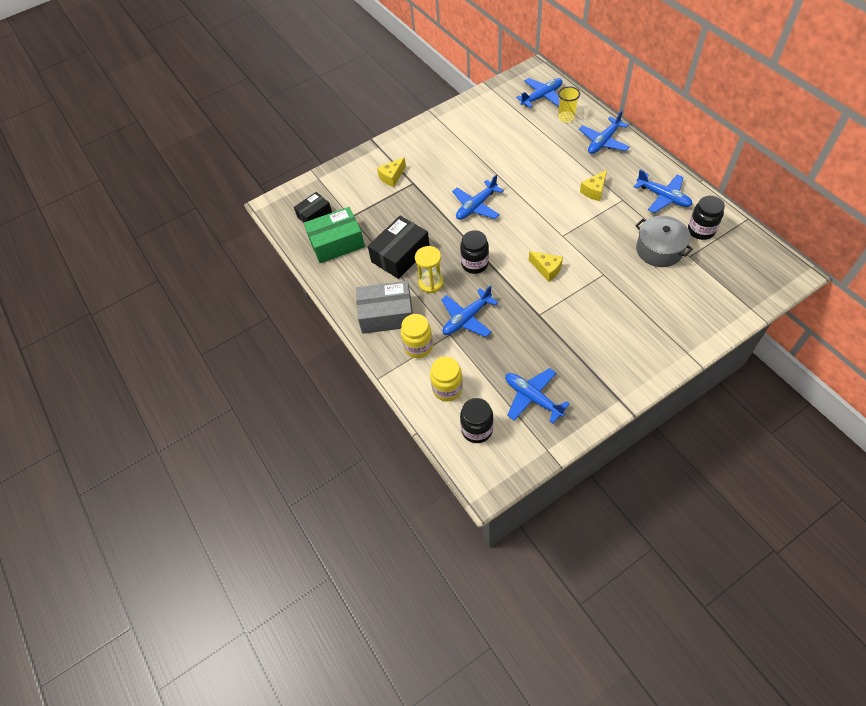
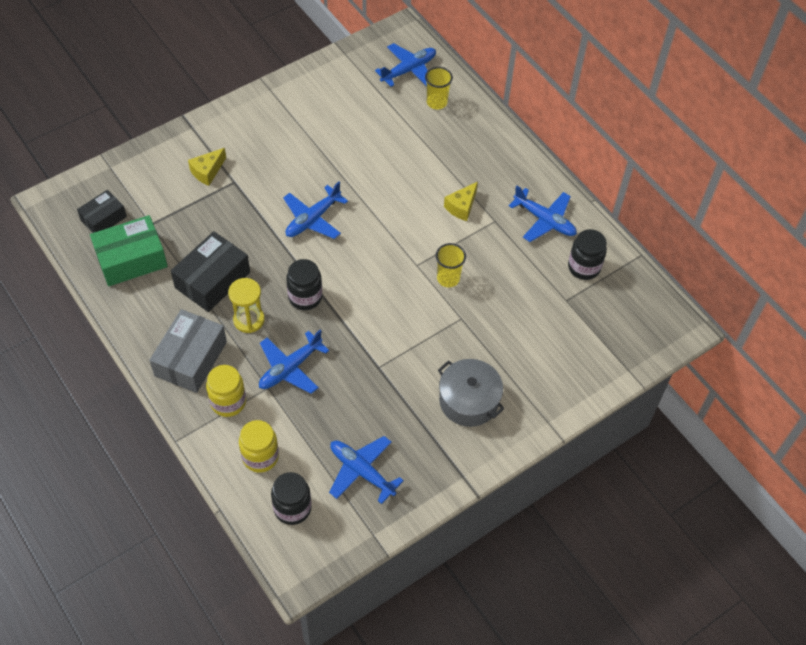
camera: 10 degrees left, 0 degrees up
grey box [356,281,413,334] -> grey box turned 60 degrees counterclockwise [149,309,227,393]
yellow cheese [529,251,563,282] -> none
blue plane [579,110,630,154] -> none
grey pot [635,216,693,267] -> grey pot moved to [438,359,504,427]
none -> yellow cup [436,243,466,288]

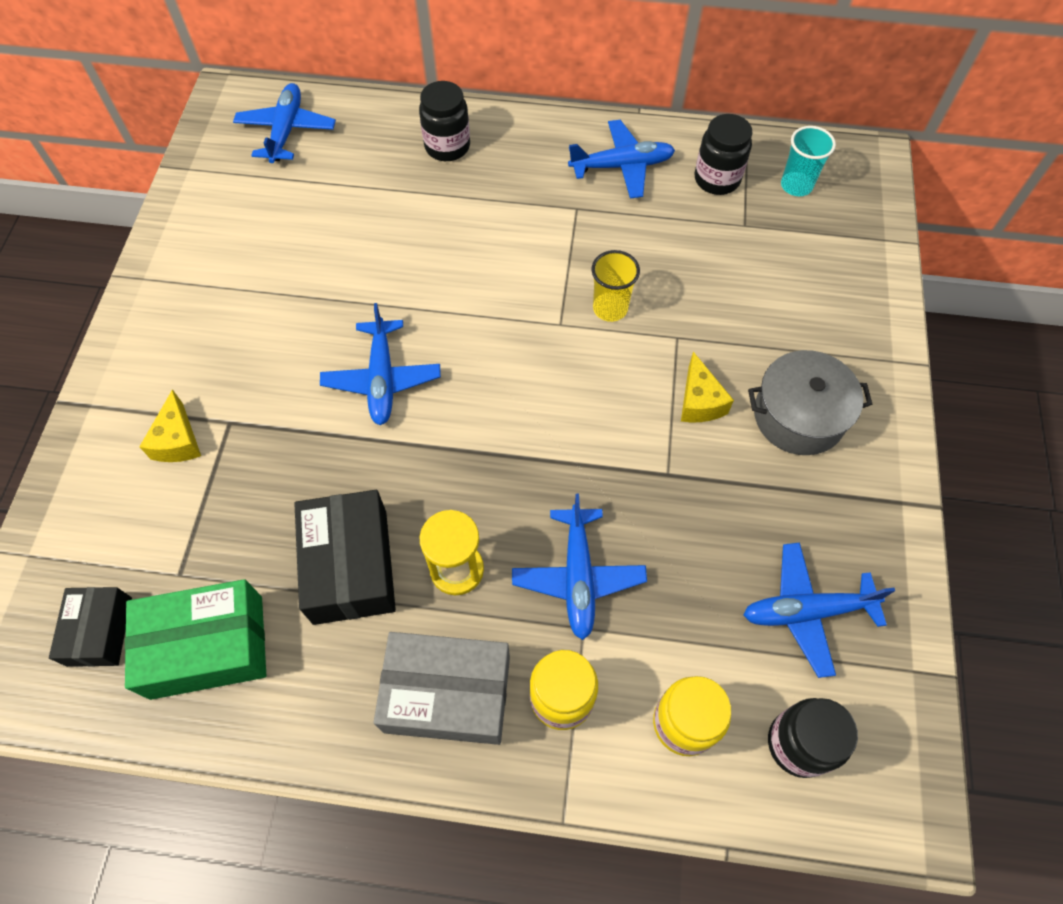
camera: 45 degrees left, 5 degrees up
green box [90,215,168,286] -> green box turned 60 degrees clockwise [125,579,266,700]
grey box [149,309,227,393] -> grey box turned 60 degrees counterclockwise [374,632,510,745]
black jar [286,259,322,310] -> black jar moved to [419,81,470,161]
yellow cup [425,67,453,110] -> none
yellow cheese [444,182,478,221] -> yellow cheese moved to [681,352,734,422]
none -> turquoise cup [781,126,836,196]

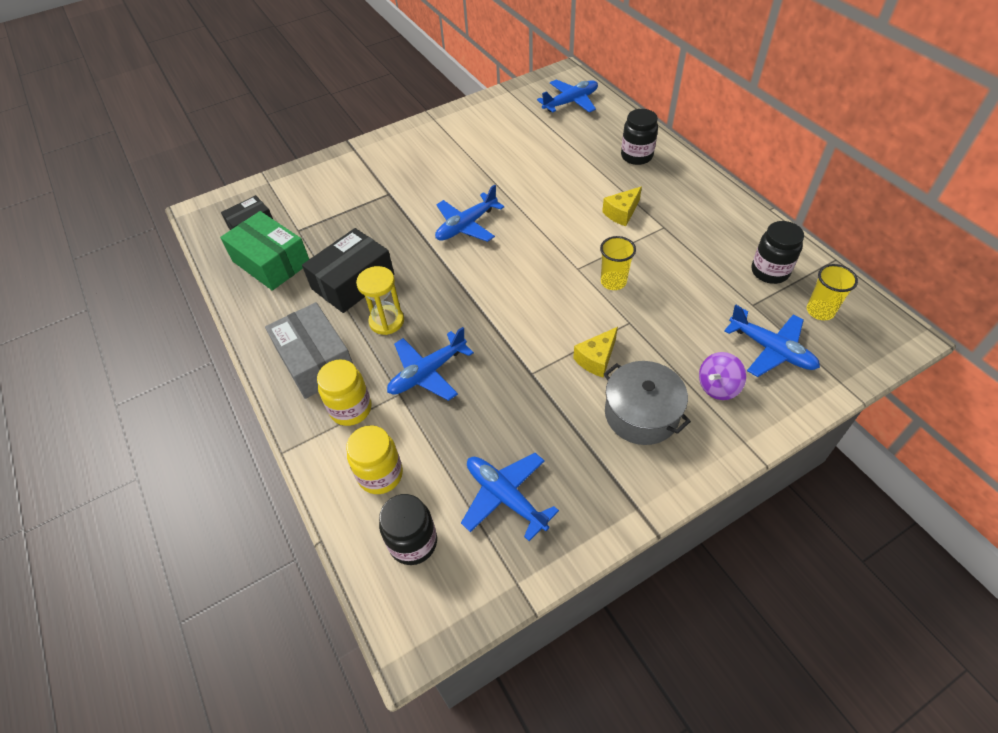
camera: 55 degrees right, 10 degrees down
yellow cheese [139,389,201,462] -> yellow cheese moved to [602,186,642,226]
blue plane [568,120,675,199] -> blue plane moved to [724,305,820,377]
turquoise cup [781,126,836,196] -> yellow cup [807,264,858,320]
none -> purple spinning top [699,352,746,400]

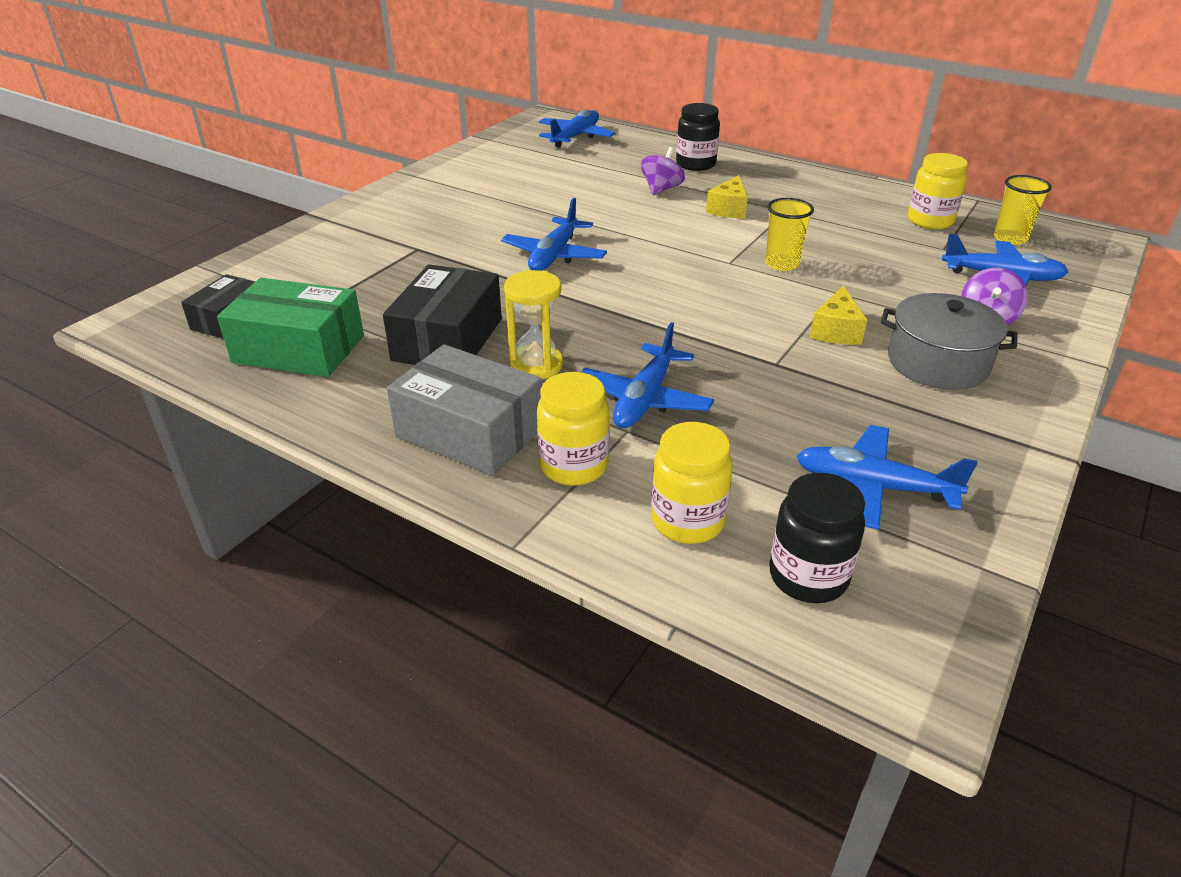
camera: 30 degrees left, 15 degrees down
black jar [752,221,804,284] -> yellow jar [908,153,968,229]
none -> purple spinning top [641,147,685,195]

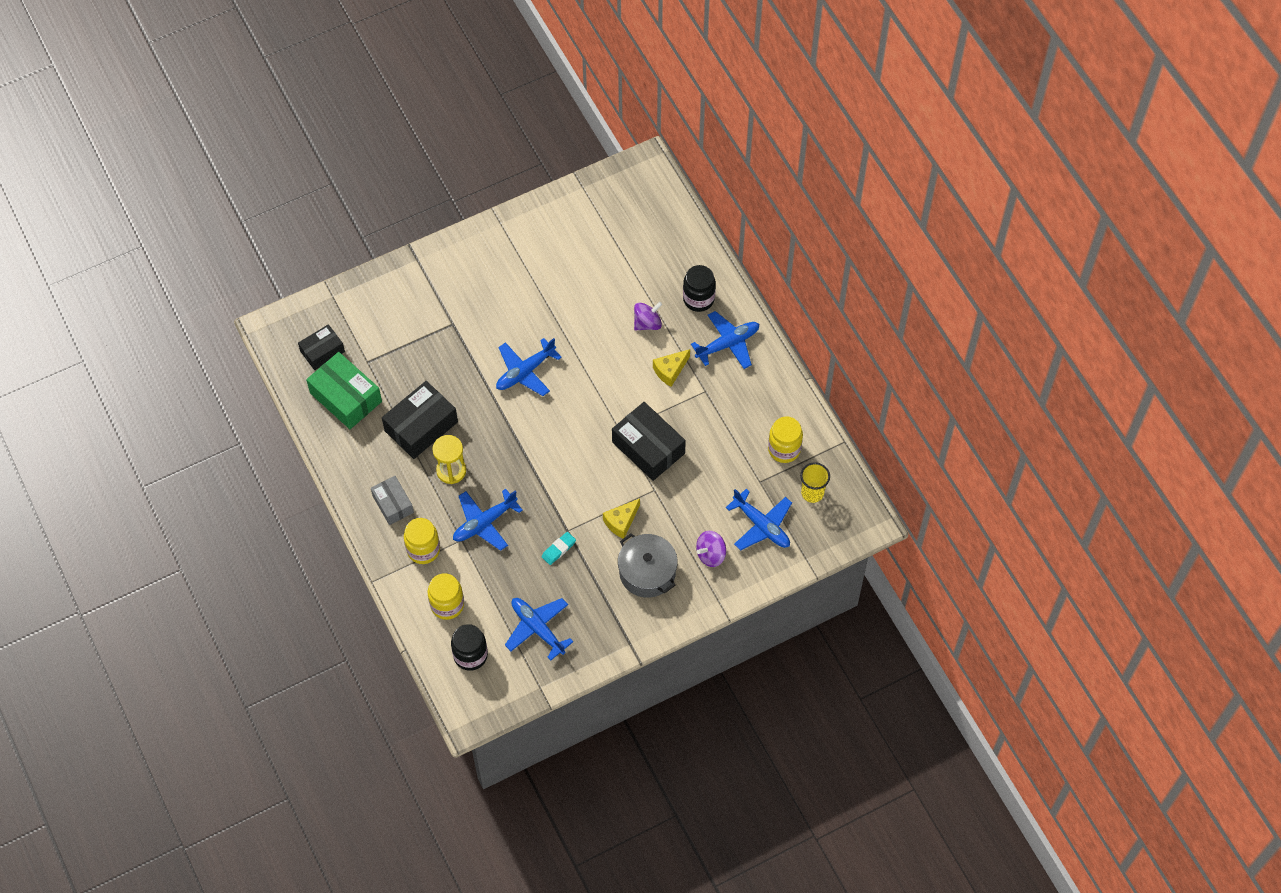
camera: 30 degrees right, 25 degrees up
grey box [387,344,542,476] -> grey box [371,476,414,525], size x0.62
blue plane [538,109,615,148] -> blue plane moved to [691,311,759,369]
yellow cup [765,198,814,271] -> black box [612,402,686,481]
none -> turquoise eraser [542,532,576,565]

